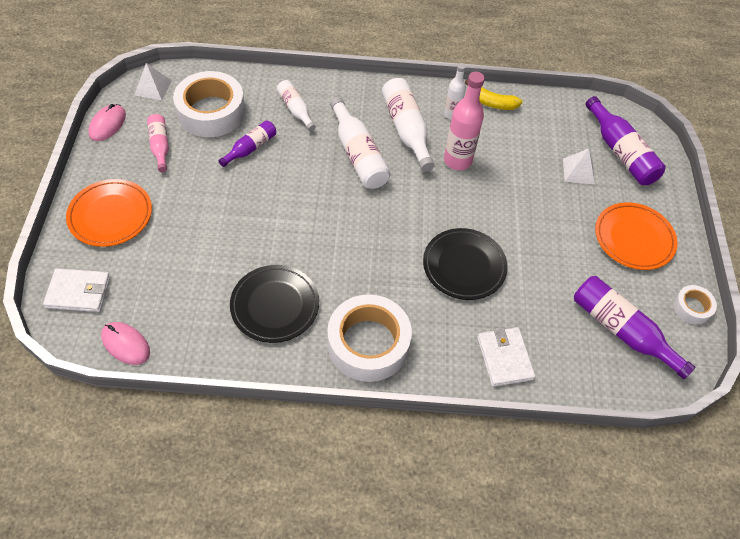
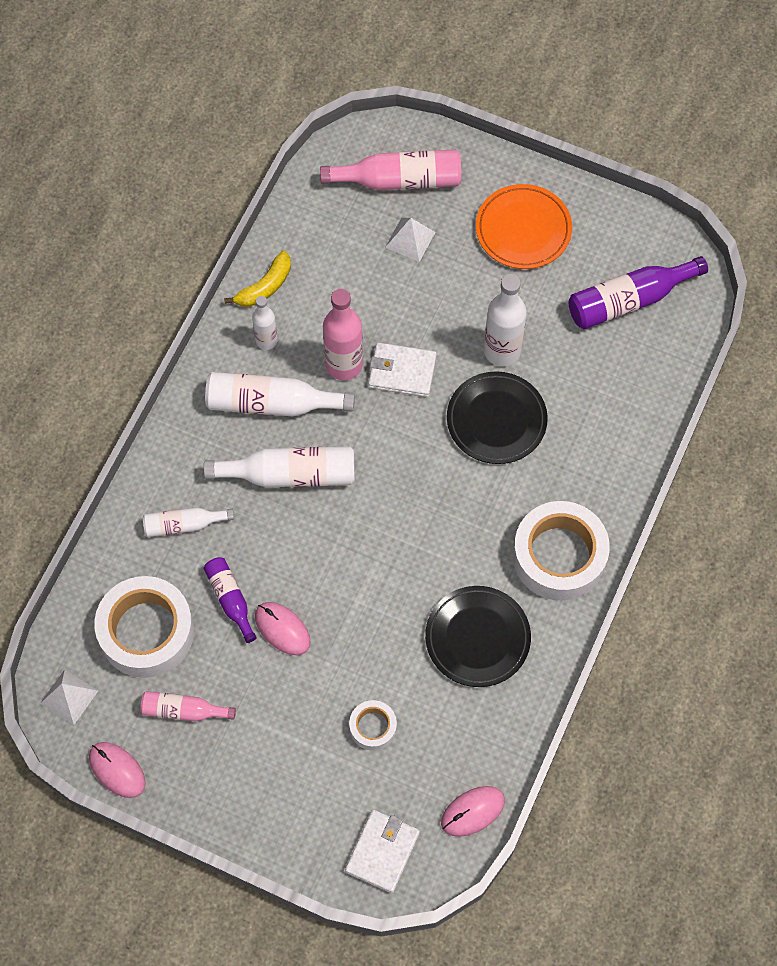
camera: 65 degrees left, 10 degrees up
orange plate [66,179,152,247] -> none
white wallet [477,327,535,387] -> white wallet moved to [368,342,437,397]
purple bottle [585,96,666,185] -> pink bottle [320,150,461,190]
white tape [673,285,717,325] -> white tape moved to [349,700,397,751]
none -> pink mouse [255,602,311,655]
none -> white bottle [484,274,527,366]

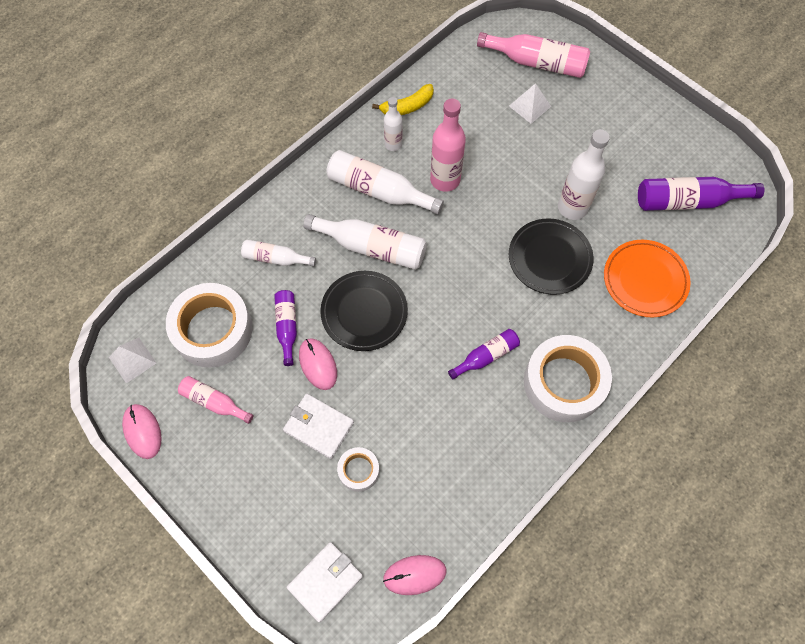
camera: 20 degrees right, 0 degrees up
white wallet [368,342,437,397] -> white wallet moved to [283,394,354,459]
black plate [425,586,531,687] -> black plate moved to [320,271,408,351]
orange plate [476,184,572,269] -> orange plate moved to [604,240,691,318]
none -> purple bottle [448,329,520,380]

